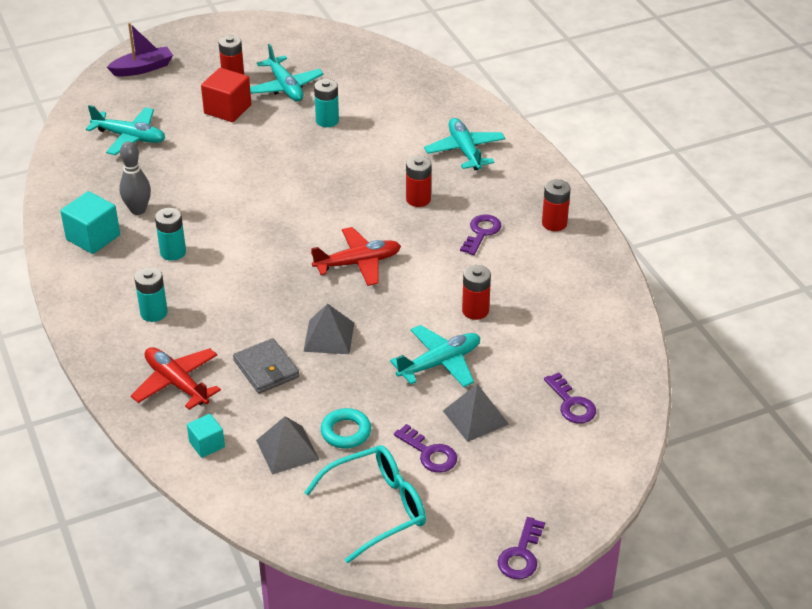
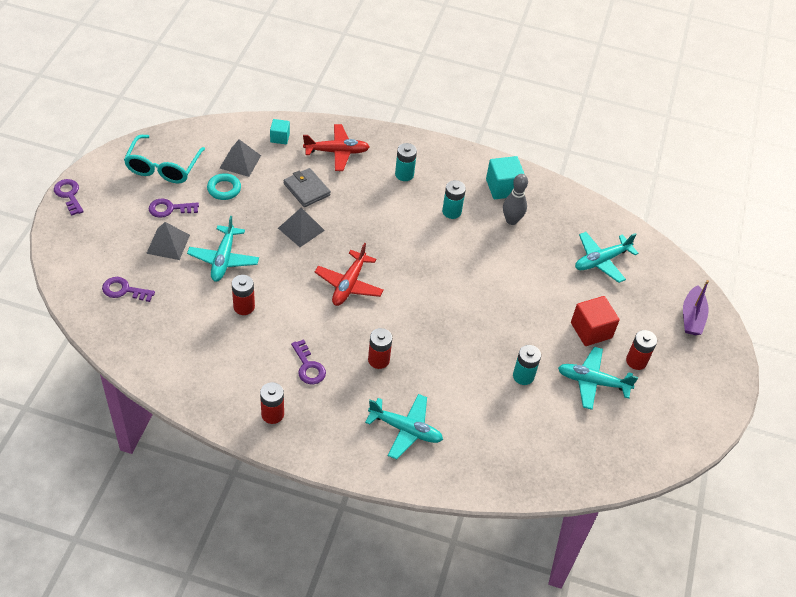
camera: 125 degrees right, 10 degrees up
grey wallet [233,338,299,394] -> grey wallet turned 45 degrees clockwise [283,168,331,207]

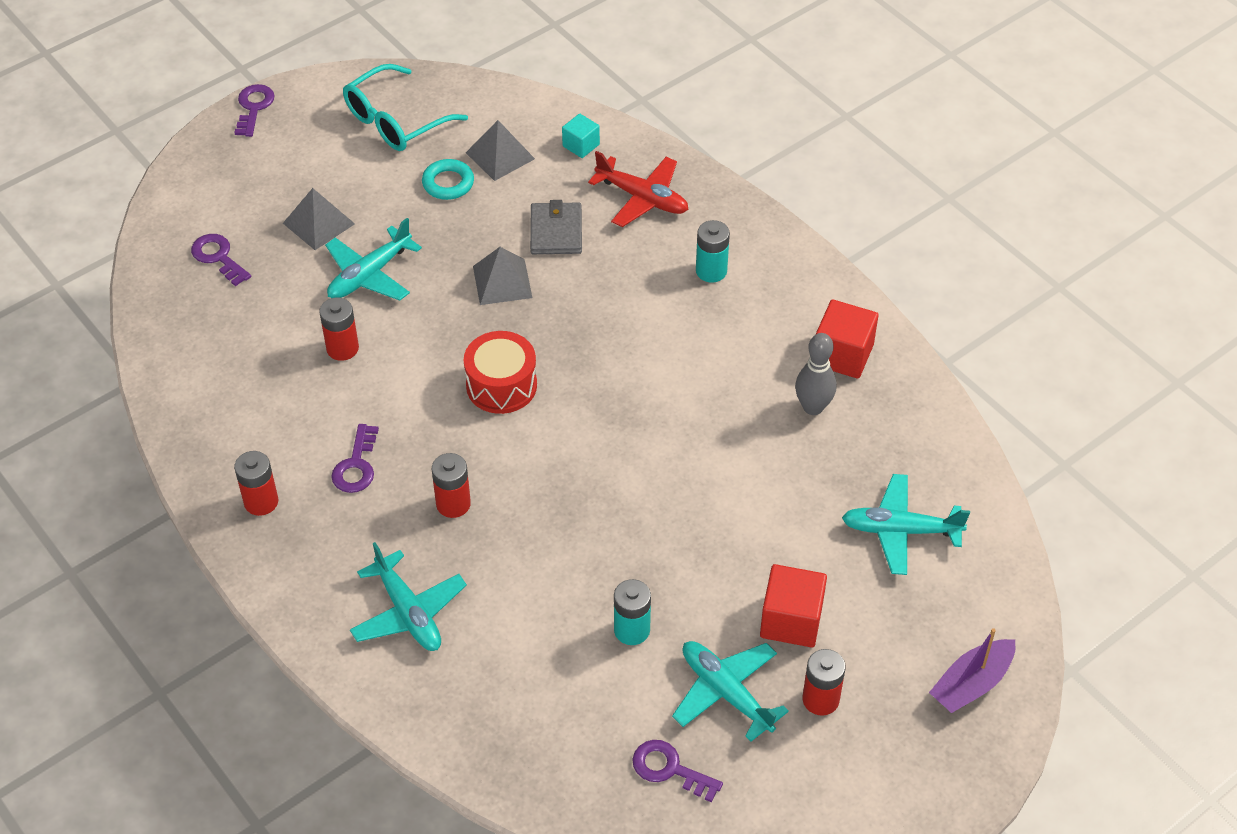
camera: 40 degrees right, 0 degrees up
purple key [149,198,199,218] -> purple key moved to [632,740,723,802]
red plane [315,243,384,306] -> red drum [464,331,537,414]
turquoise battery [442,180,466,219] -> none
turquoise cube [486,156,525,199] -> red cube [816,299,878,379]

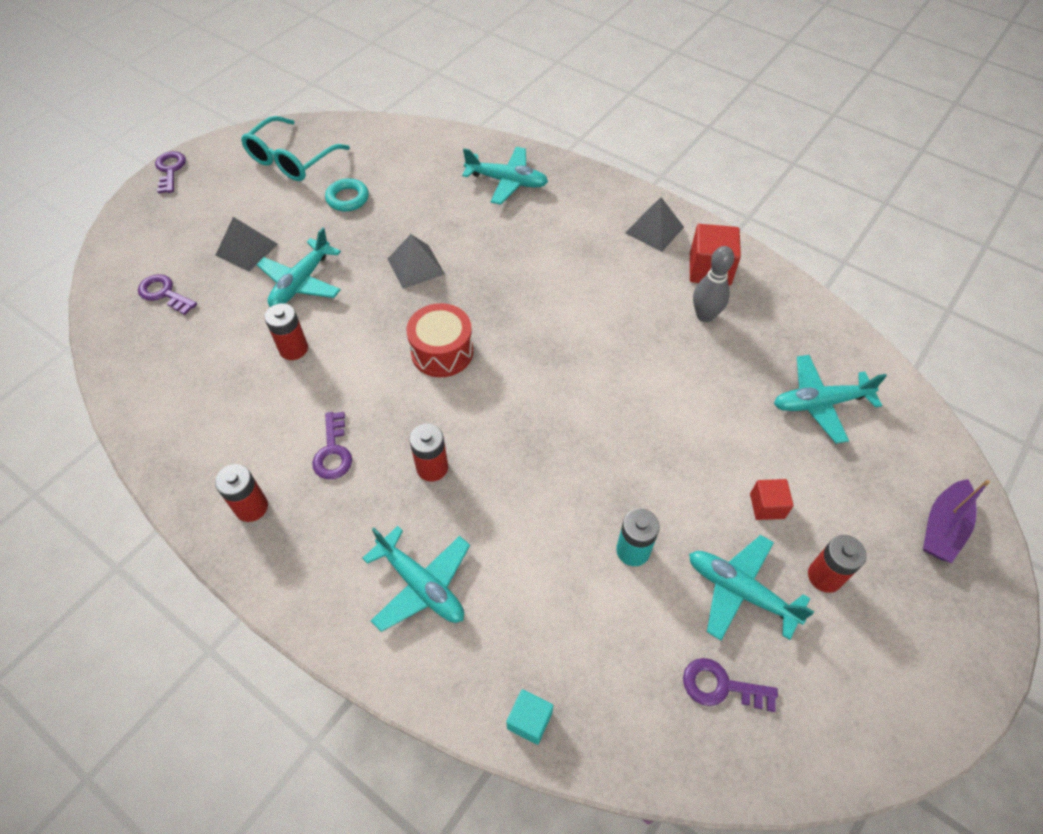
camera: 15 degrees left, 5 degrees up
grey pyramid [466,120,535,181] -> grey pyramid moved to [625,197,684,252]
grey wallet [530,200,582,254] -> none
turquoise cube [562,113,600,158] -> turquoise cube moved to [506,689,554,745]
red plane [588,151,688,227] -> turquoise plane [462,147,548,205]
turquoise battery [696,220,730,283] -> none
red cube [760,564,827,647] -> red cube [750,479,794,520], size x0.59

